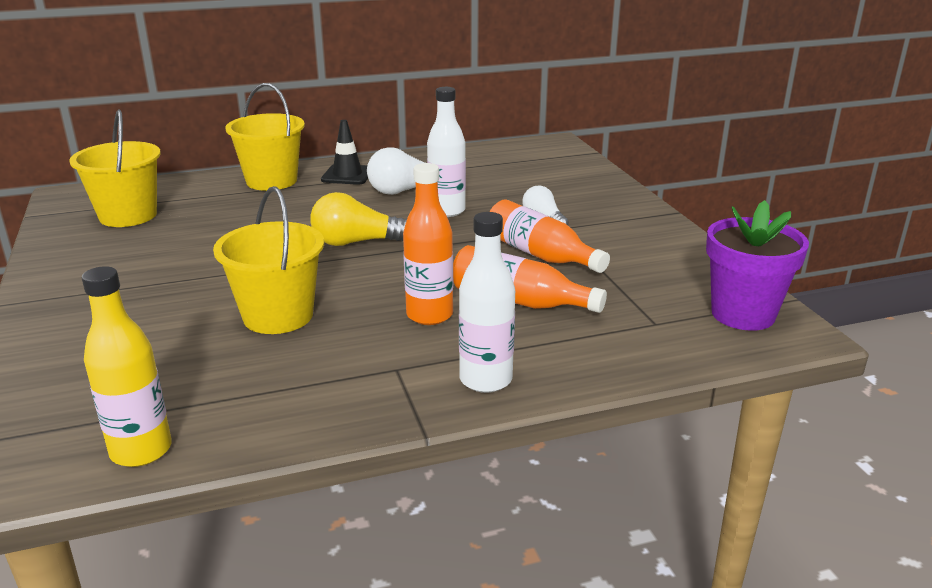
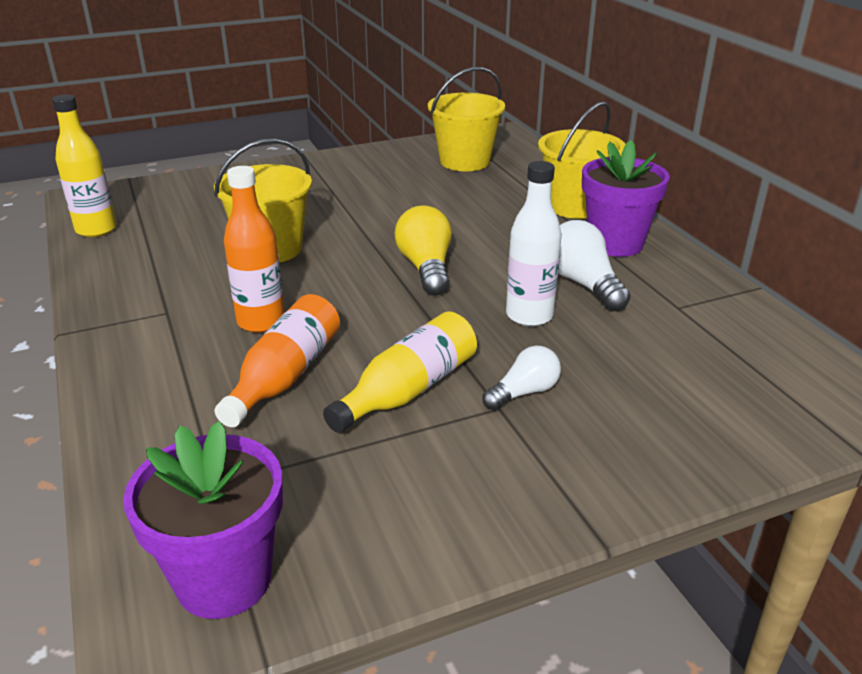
camera: 85 degrees right, 5 degrees up
black traffic cone [321,120,368,185] -> purple flower pot [582,140,670,257]
white bottle [459,212,515,393] -> none
orange bottle [489,199,610,273] -> yellow bottle [323,311,477,433]

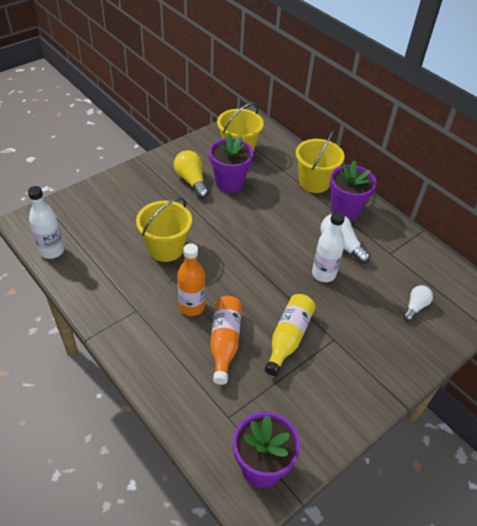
camera: 20 degrees left, 15 degrees up
yellow bottle [52,94,116,237] -> white bottle [28,186,64,259]
yellow light bulb [395,205,452,296] -> yellow light bulb moved to [174,150,209,198]
white light bulb [483,346,561,410] -> white light bulb moved to [403,285,433,321]
none -> purple flower pot [209,133,253,193]

